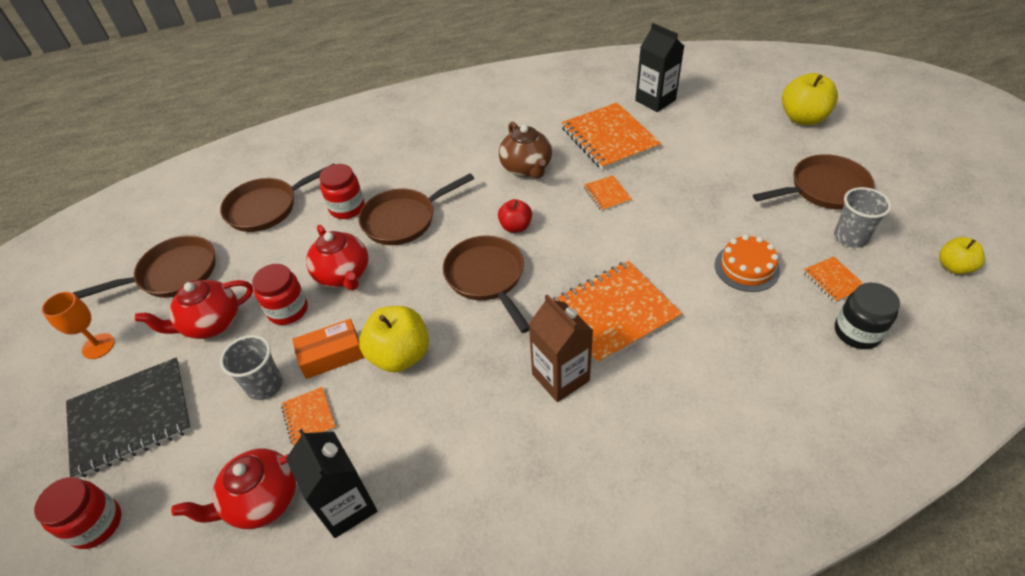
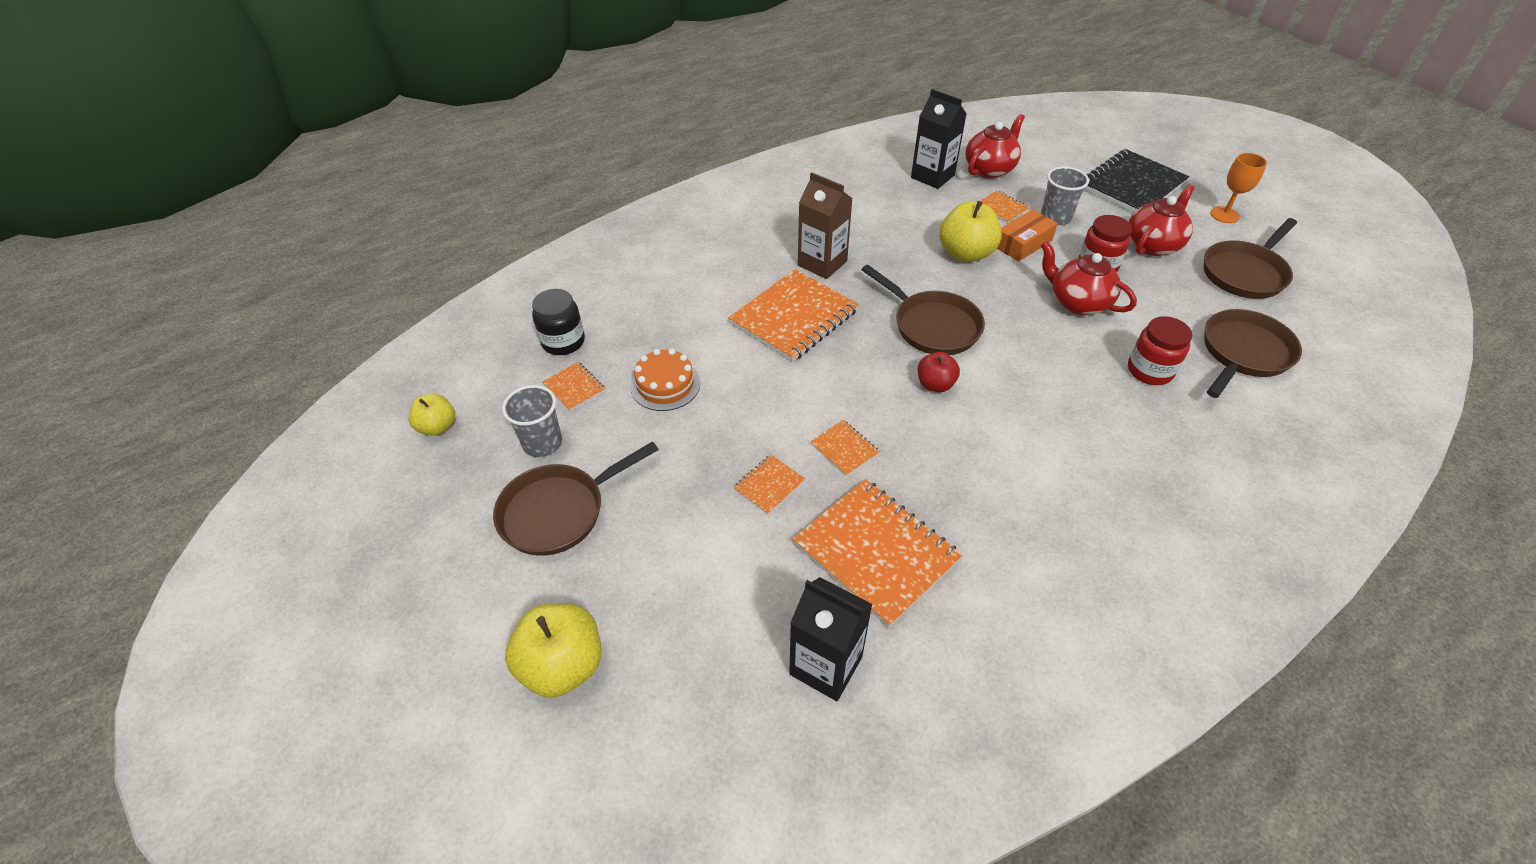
camera: 160 degrees right, 0 degrees up
red jar [34,477,121,549] -> none
brown pan [358,173,474,245] -> none
brown teapot [499,122,552,179] -> none
none -> orange notebook [733,455,805,515]

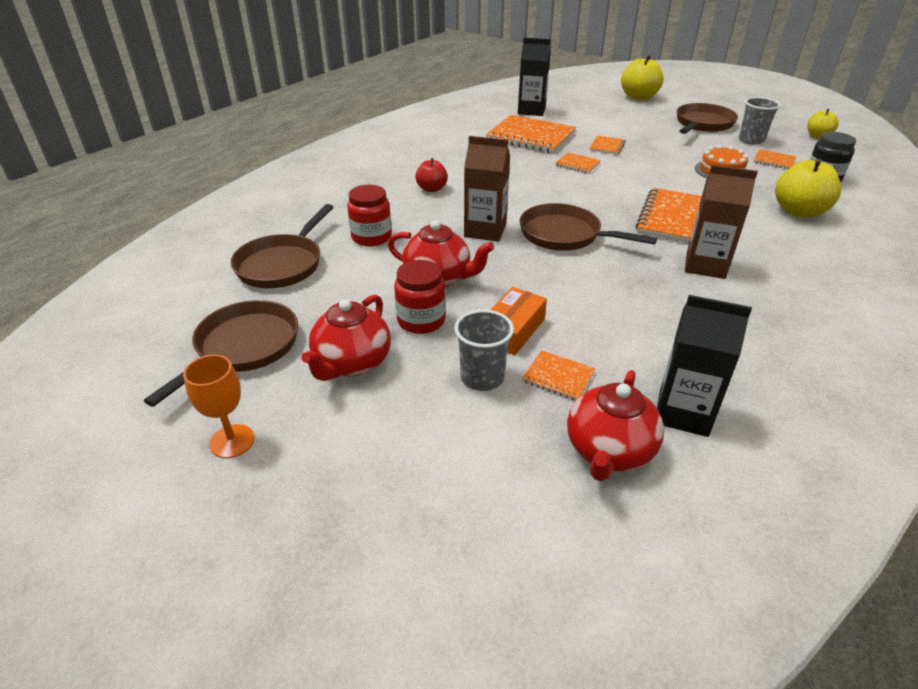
camera: 160 degrees right, 10 degrees down
red apple [918,352,960,392] -> red apple moved to [415,158,448,192]
yellow apple [939,201,1002,262] -> yellow apple moved to [775,158,841,218]
black notebook [1084,149,1189,213] -> none
none -> brown carton [464,136,510,242]

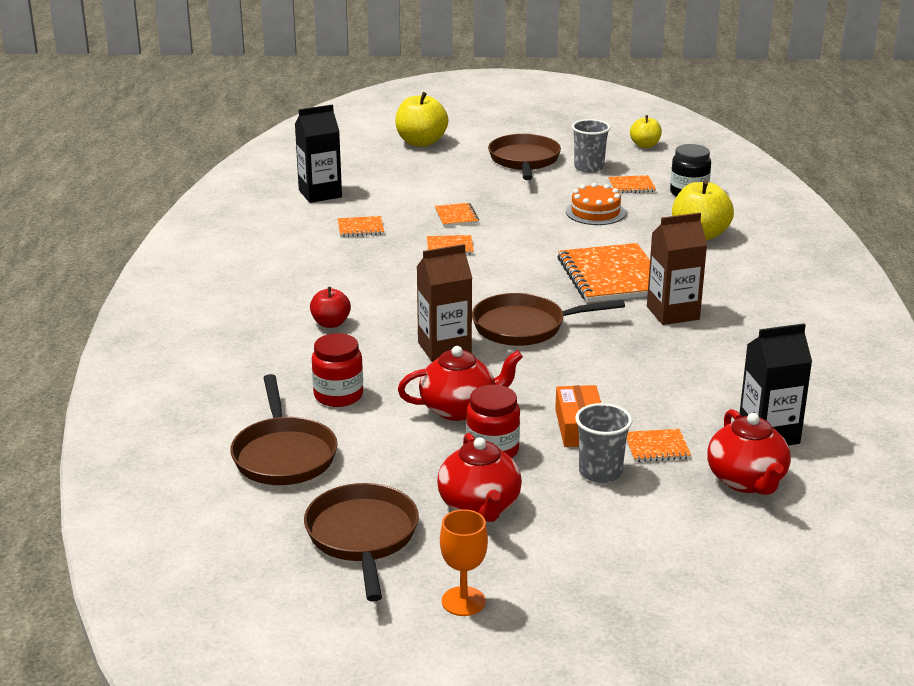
camera: 35 degrees left, 10 degrees down
orange notebook [486,115,576,153] -> orange notebook [338,216,384,237], size x0.46

